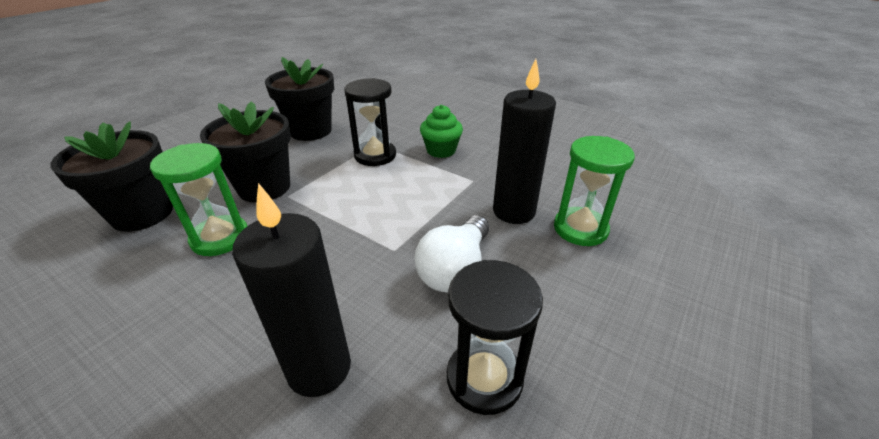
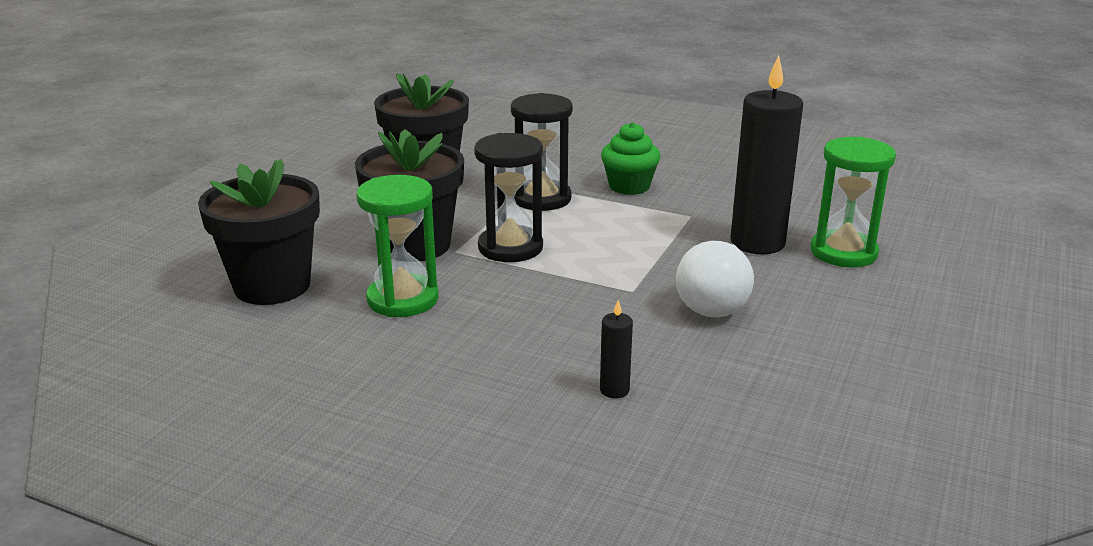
camera: 10 degrees left, 10 degrees down
black candle [232,183,351,397] -> black candle [600,300,633,398], size x0.43
black hourglass [447,260,543,415] -> black hourglass moved to [474,133,543,262]

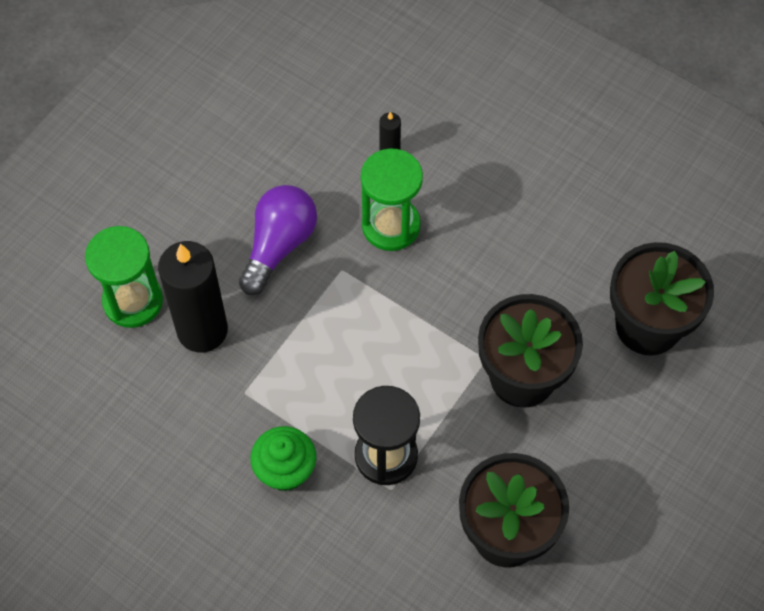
camera: 170 degrees left, 35 degrees up
green hourglass [356,175,439,317] -> green hourglass moved to [361,148,423,251]
black hourglass [474,133,543,262] -> none
white light bulb [676,241,754,317] -> purple light bulb [239,185,317,295]

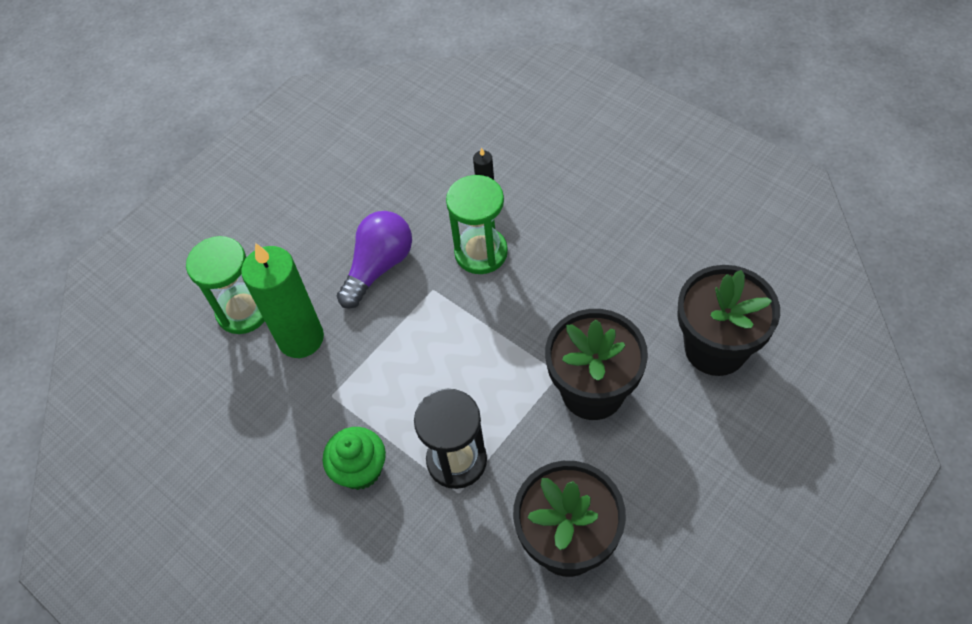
camera: 10 degrees right, 5 degrees down
black candle [158,241,228,352] -> green candle [241,243,324,358]

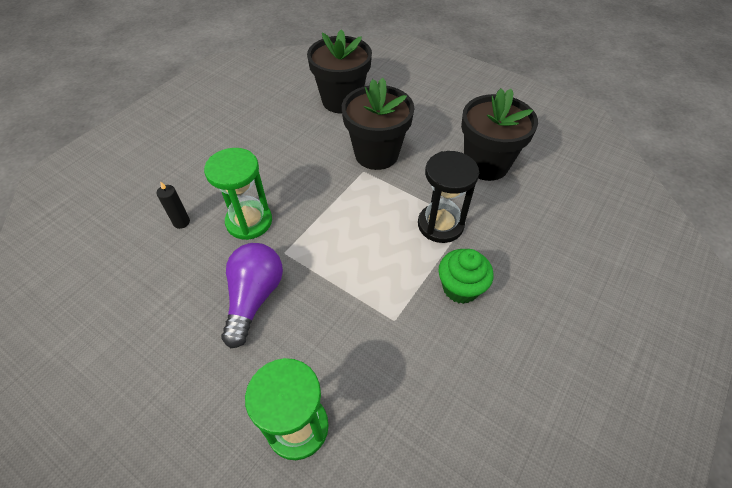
camera: 100 degrees left, 5 degrees down
green candle [241,243,324,358] -> none
purple light bulb [337,211,412,309] -> purple light bulb turned 75 degrees clockwise [221,243,283,348]

